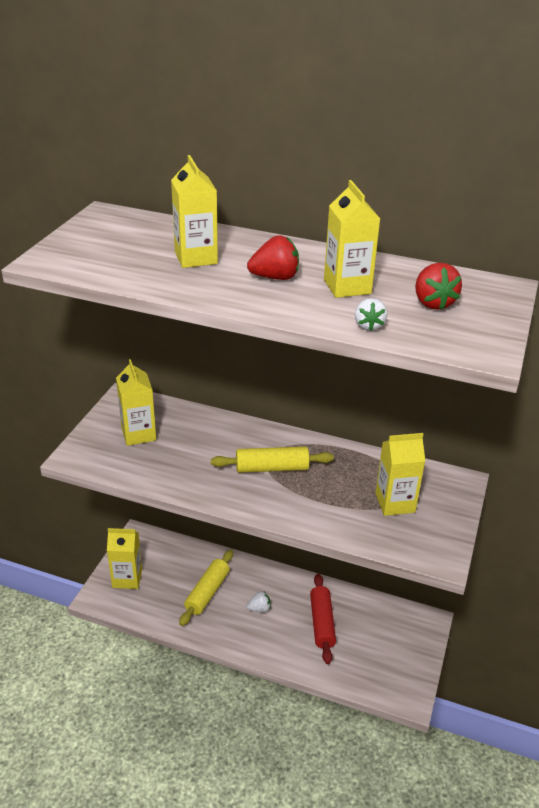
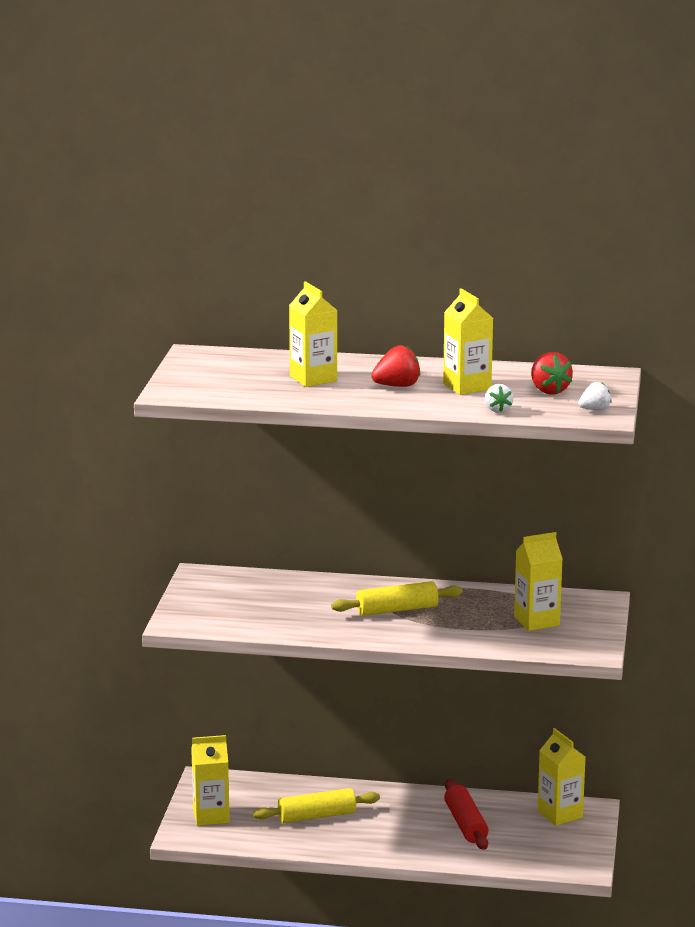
camera: 10 degrees left, 15 degrees down
yellow carton [116,359,156,446] -> yellow carton moved to [538,728,585,826]
yellow rolling pin [179,550,233,626] -> yellow rolling pin turned 60 degrees clockwise [253,788,380,823]
white strawberry [246,591,271,613] -> white strawberry moved to [578,382,611,410]

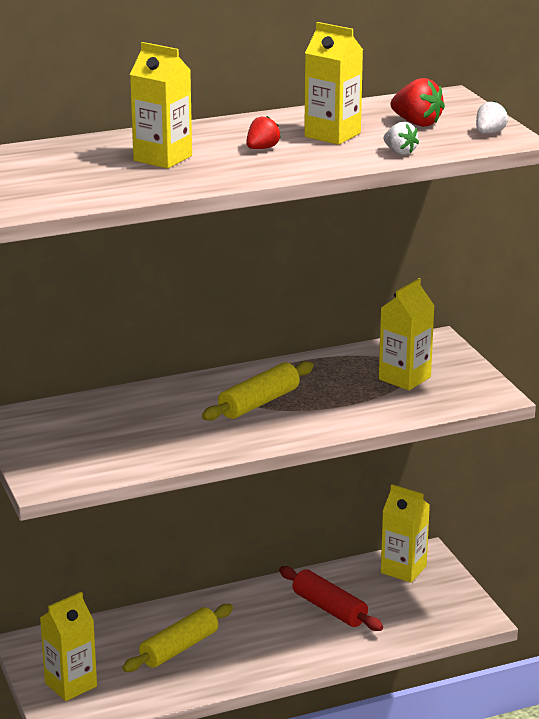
camera: 30 degrees left, 5 degrees up
red strawberry [371,345,420,387] -> red strawberry [246,116,281,149], size x0.66

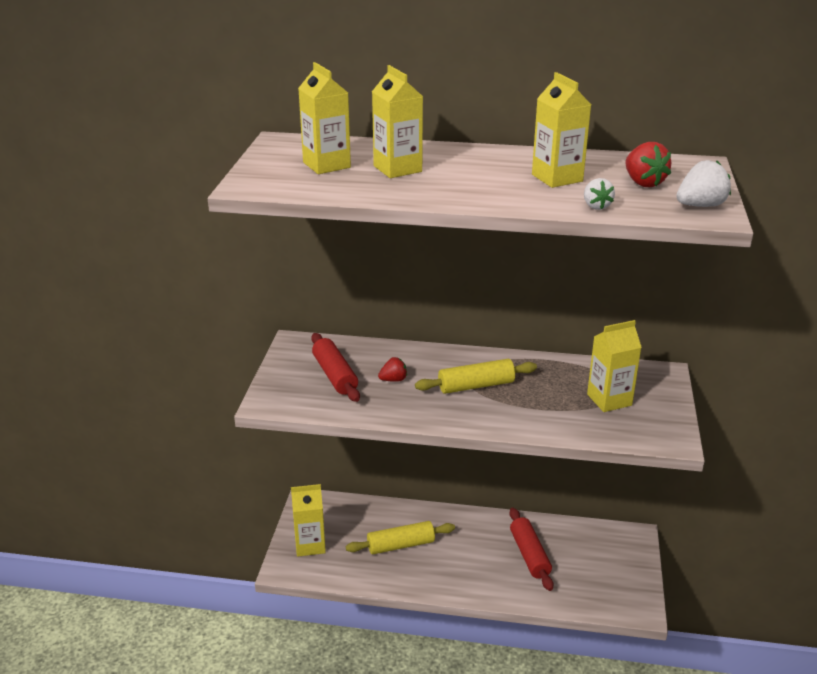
camera: 30 degrees right, 5 degrees up
red strawberry [246,116,281,149] -> red strawberry moved to [378,357,407,382]
yellow carton [381,485,430,583] -> yellow carton moved to [298,62,351,174]
white strawberry [476,101,508,134] -> white strawberry [676,160,731,207], size x1.51
none -> red rolling pin [311,333,360,402]

